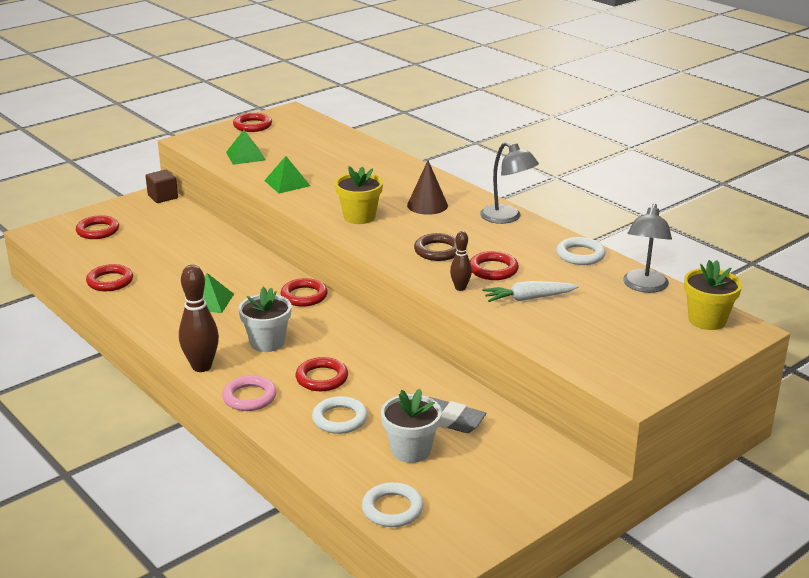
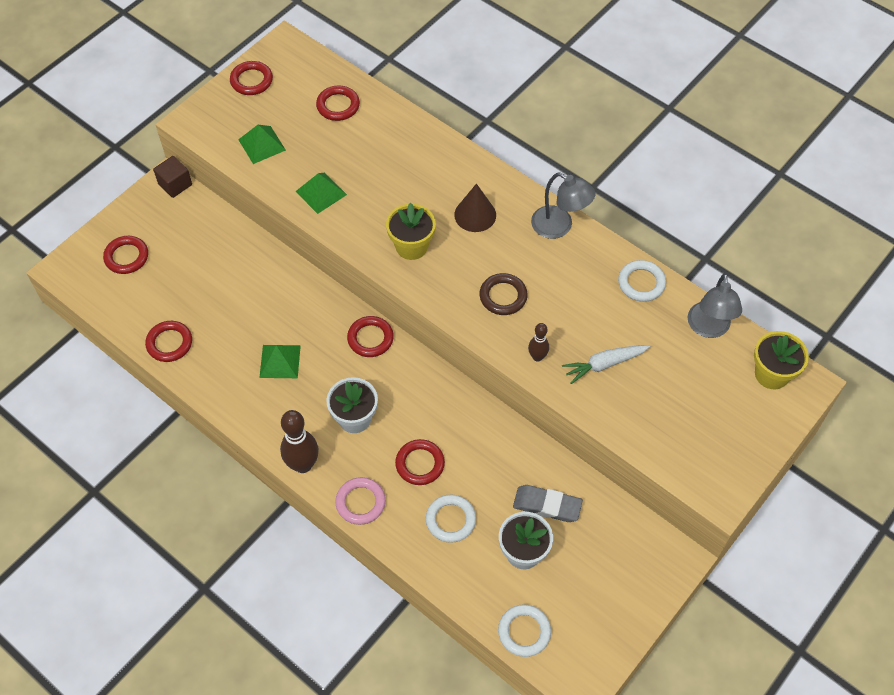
camera: 10 degrees left, 30 degrees up
red ring [470,251,519,280] -> red ring moved to [316,86,360,121]

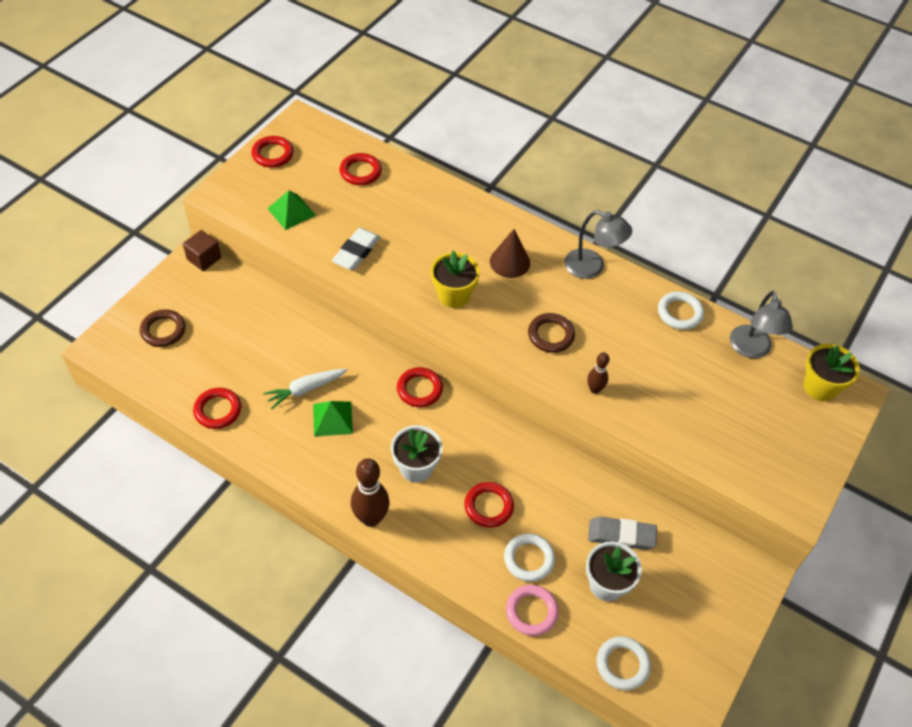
camera: 10 degrees left, 5 degrees down
red ring [103,236,148,274] -> brown ring [140,309,186,347]
green pyramid [295,173,347,214] -> white eraser [332,228,380,270]
pink ring [335,477,386,525] -> pink ring moved to [506,585,559,636]
white carrot [562,345,651,384] -> white carrot moved to [263,369,348,409]

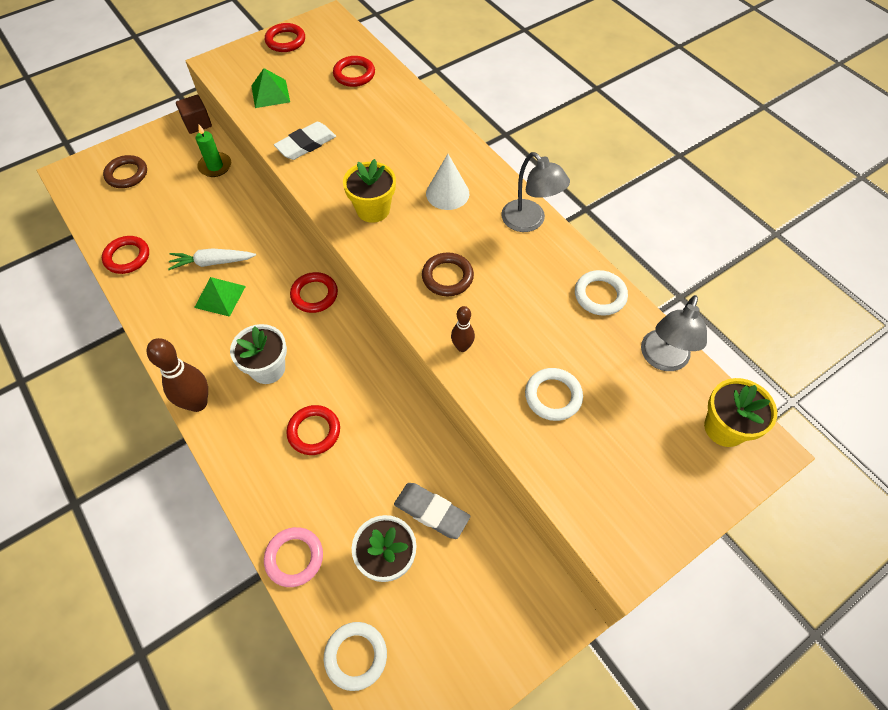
camera: 25 degrees right, 5 degrees up
brown cone [490,229,530,278] -> white cone [426,154,469,210]
white ring [504,533,555,582] -> white ring moved to [525,368,583,421]
none -> green candle [196,125,231,177]

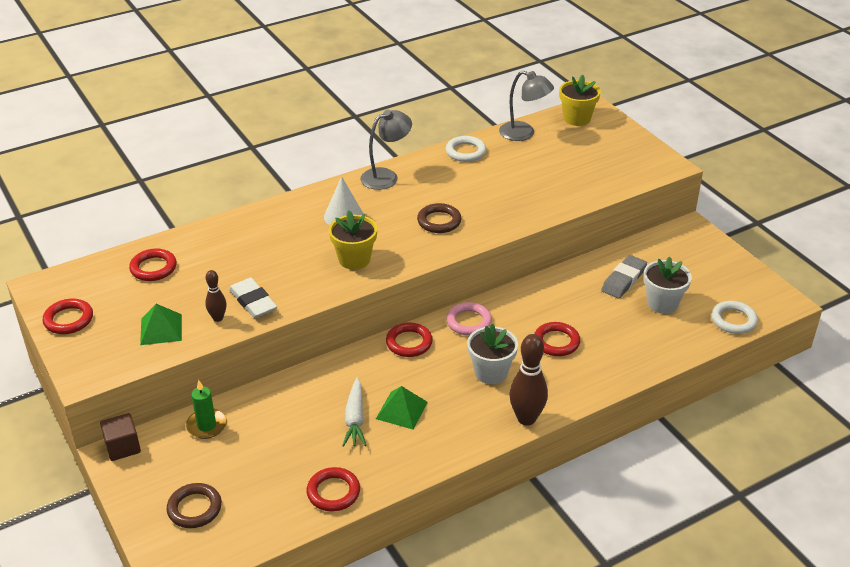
camera: 85 degrees left, 20 degrees down
pink ring [264,527,323,587] -> pink ring moved to [446,302,492,336]
brown bowling pin [451,306,475,352] -> brown bowling pin moved to [205,270,227,322]
white ring [525,368,583,421] -> none

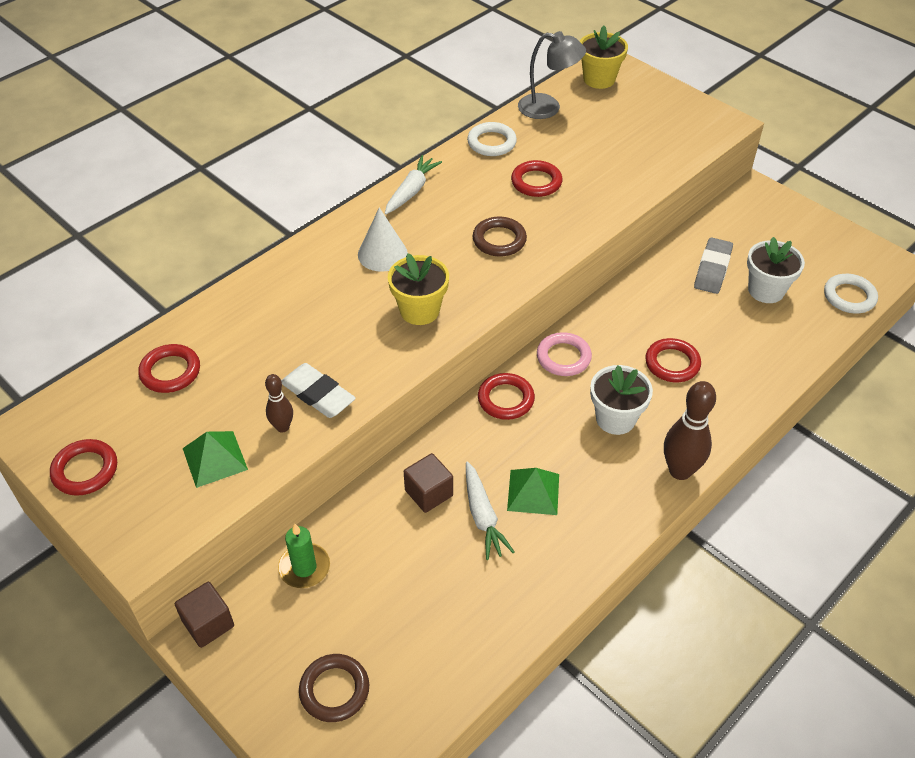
camera: 15 degrees left, 10 degrees up
red ring [307,467,360,512] -> red ring moved to [511,160,562,197]
grey lamp [360,110,412,190] -> white carrot [385,155,442,215]
none -> brown cube [404,453,453,513]

